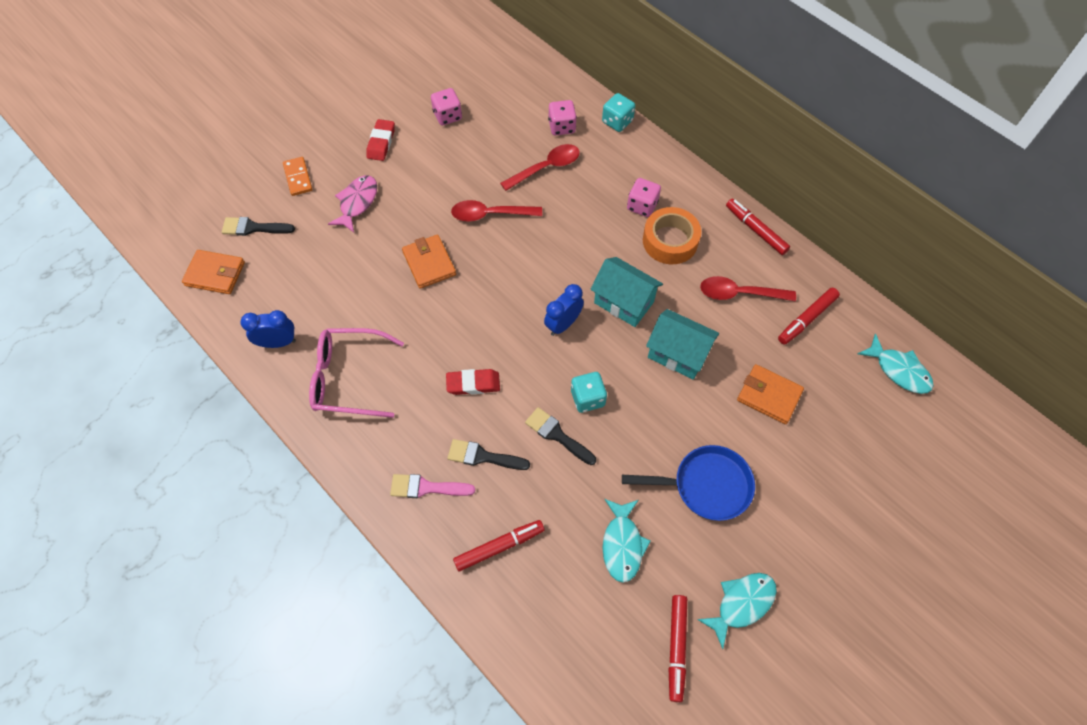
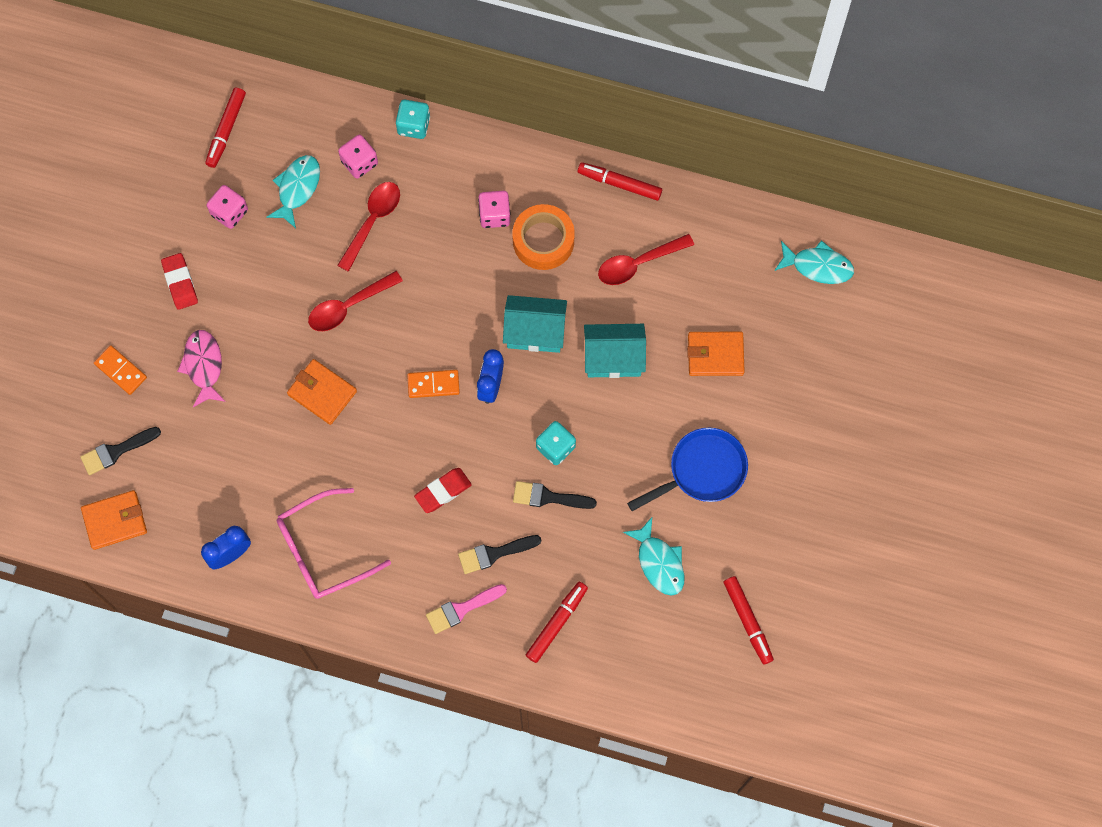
camera: 30 degrees left, 10 degrees up
turquoise fish [697,573,777,649] -> turquoise fish moved to [266,155,320,228]
red marker [778,288,840,345] -> red marker moved to [205,88,246,168]
none -> orange domino [407,370,460,398]

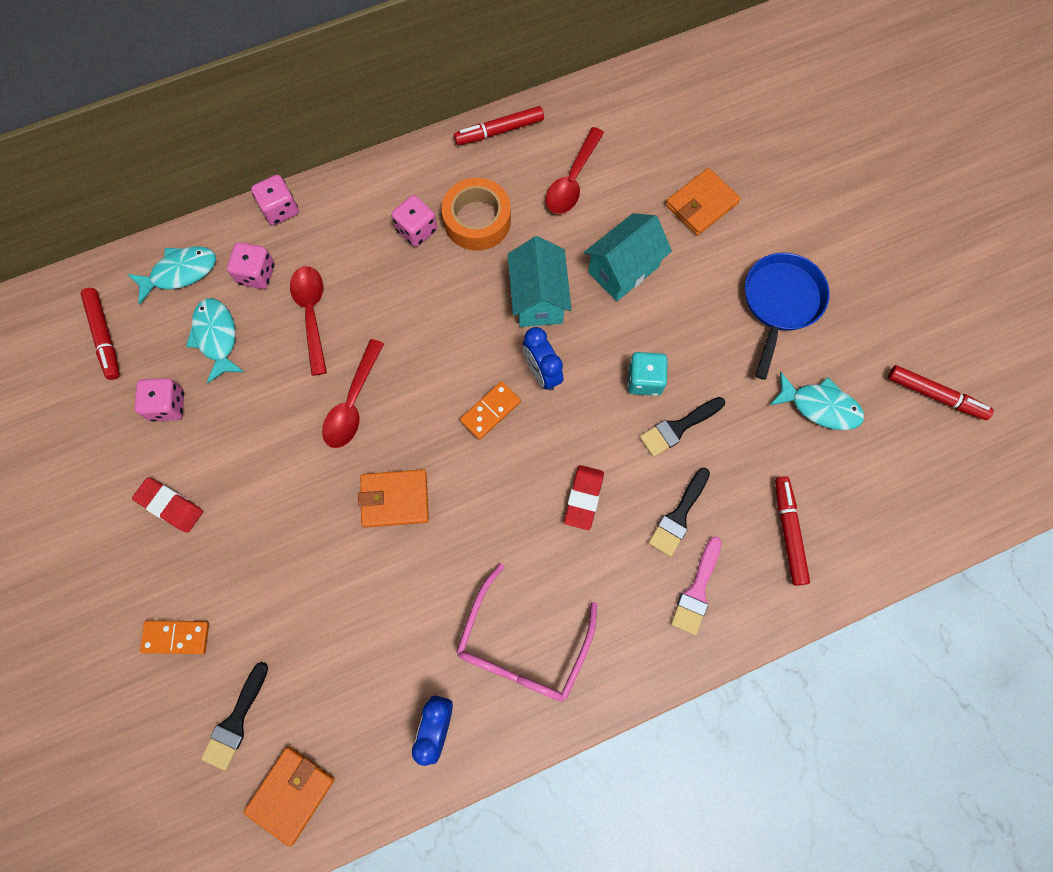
camera: 40 degrees left, 0 degrees up
pink fish [177,330,226,407] -> none
turquoise dice [396,100,430,139] -> pink dice [251,175,299,225]
turquoise house [503,295,567,353] -> turquoise house turned 60 degrees counterclockwise [508,236,572,327]
turquoise fish [774,240,854,284] -> turquoise fish moved to [128,246,216,305]

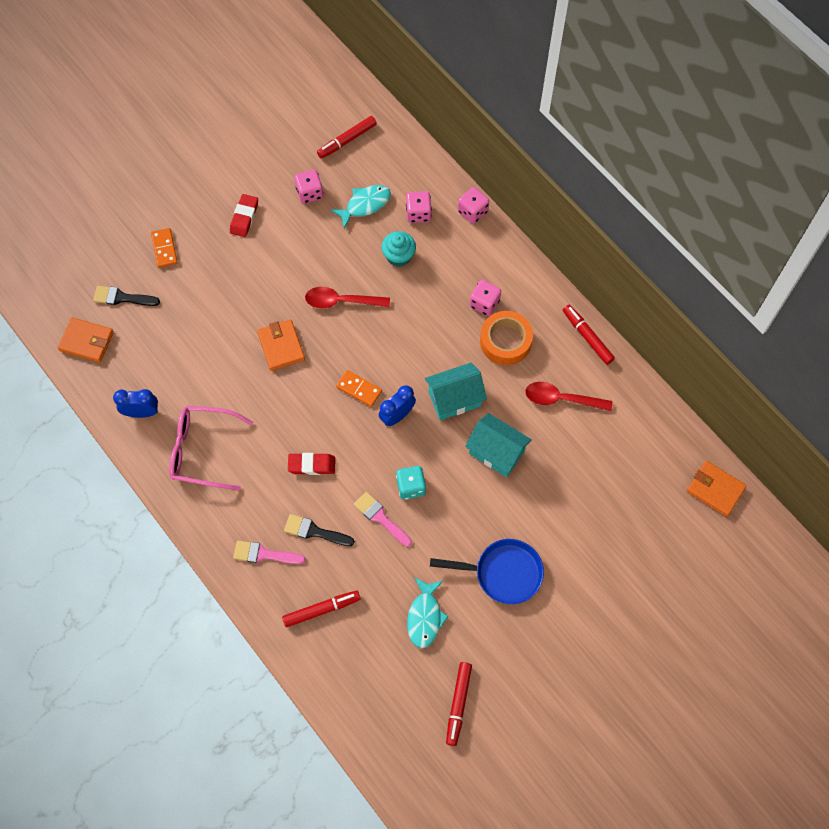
camera: 75 degrees right, 5 degrees down
turquoise fish [128,246,216,305] -> none
red spoon [290,266,327,376] -> turquoise cupcake [381,231,416,267]
black brush [640,397,725,457] -> pink brush [354,492,412,547]
orange wallet [666,168,741,236] -> orange wallet moved to [686,461,747,517]

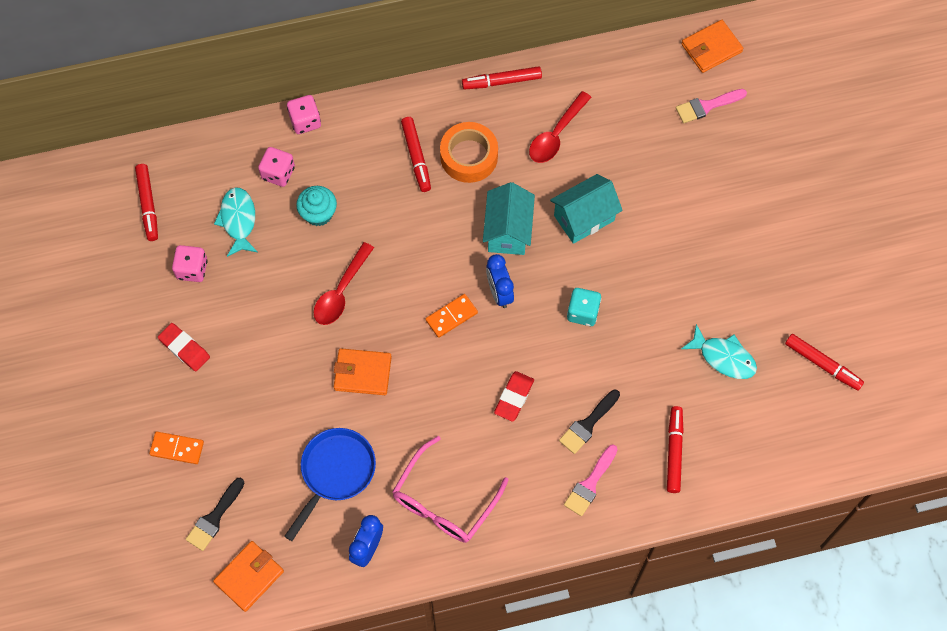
camera: 65 degrees left, 0 degrees up
pink brush [354,492,412,547] -> pink brush moved to [676,89,747,123]
blue pan [430,539,544,604] -> blue pan moved to [284,428,376,541]
pink dice [469,280,501,316] -> red marker [401,117,431,192]

